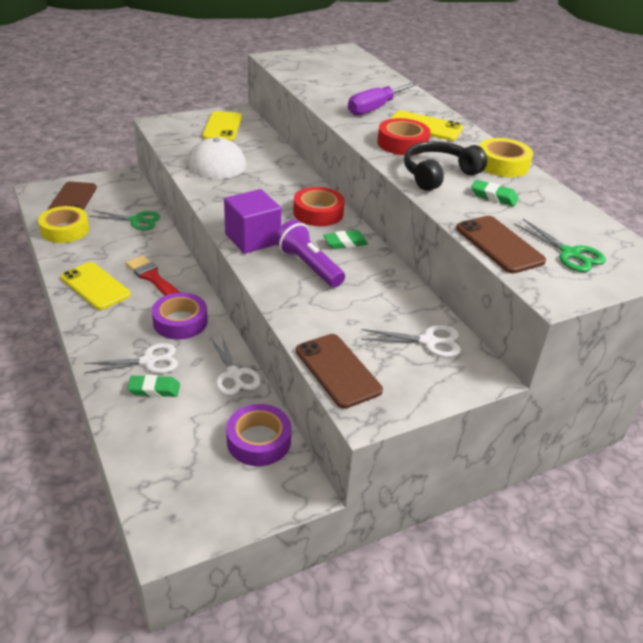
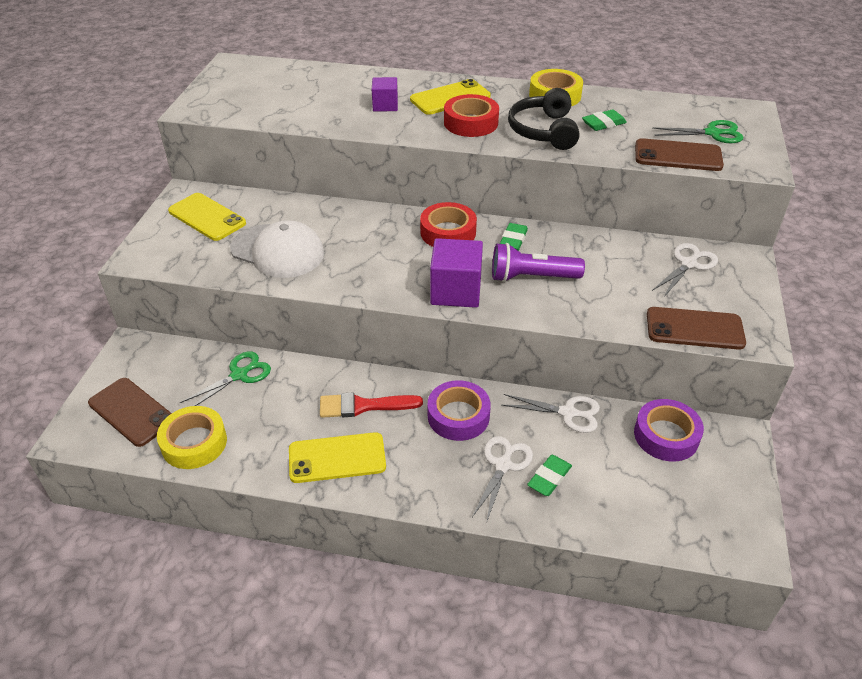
camera: 50 degrees left, 5 degrees up
purple screwdriver [348,82,417,115] -> purple cube [372,77,398,112]

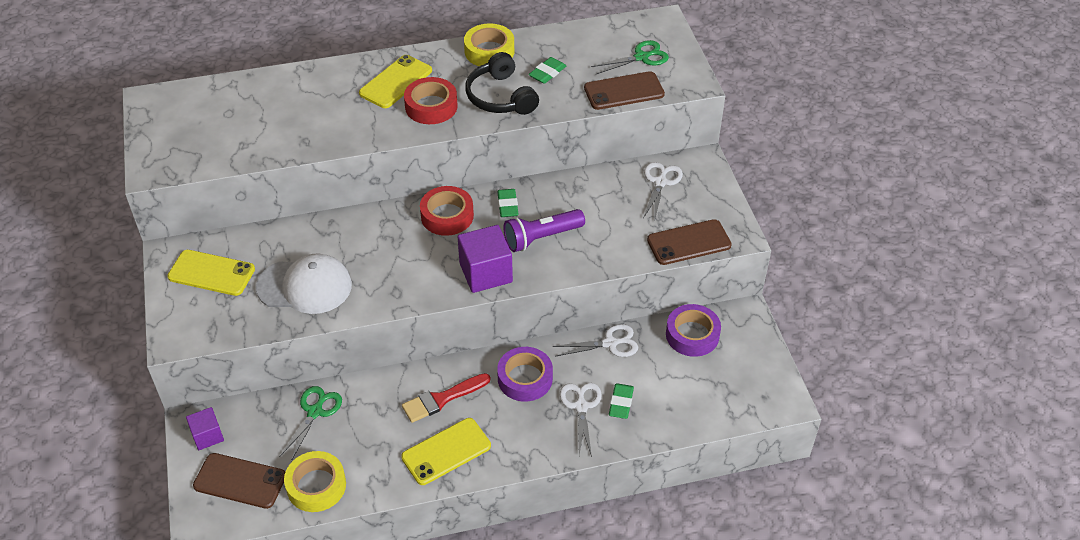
camera: 25 degrees left, 5 degrees up
purple cube [372,77,398,112] -> purple cube moved to [186,407,224,450]

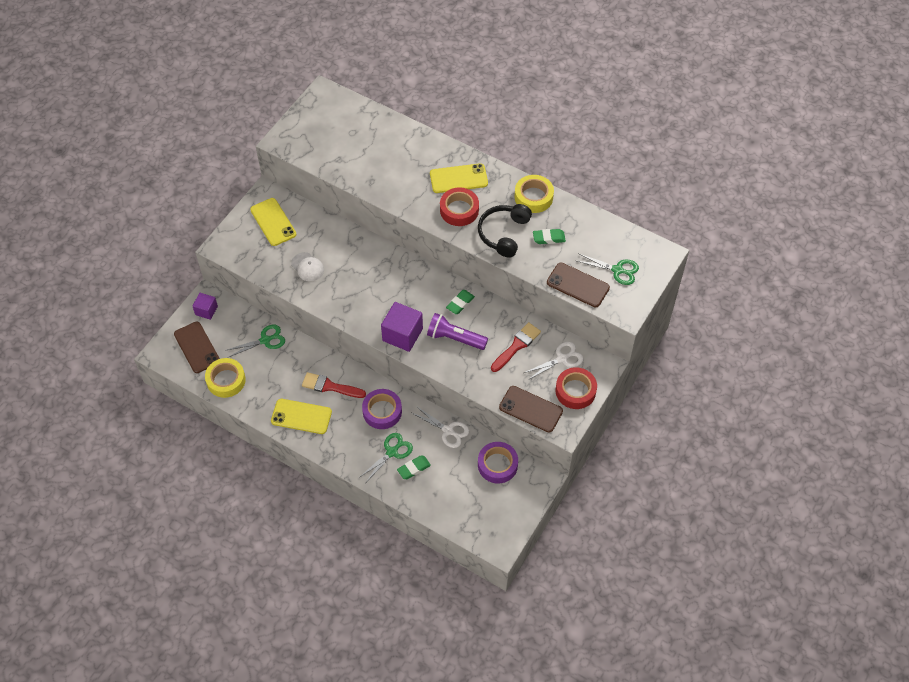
camera: 45 degrees right, 10 degrees up
white cap [256,254,352,314] -> white cap [291,252,324,281], size x0.56
red tape [420,186,474,236] -> red tape moved to [556,367,597,409]
white scissors [560,383,602,457] -> green scissors [360,433,413,482]
none -> red brush [491,322,541,372]

